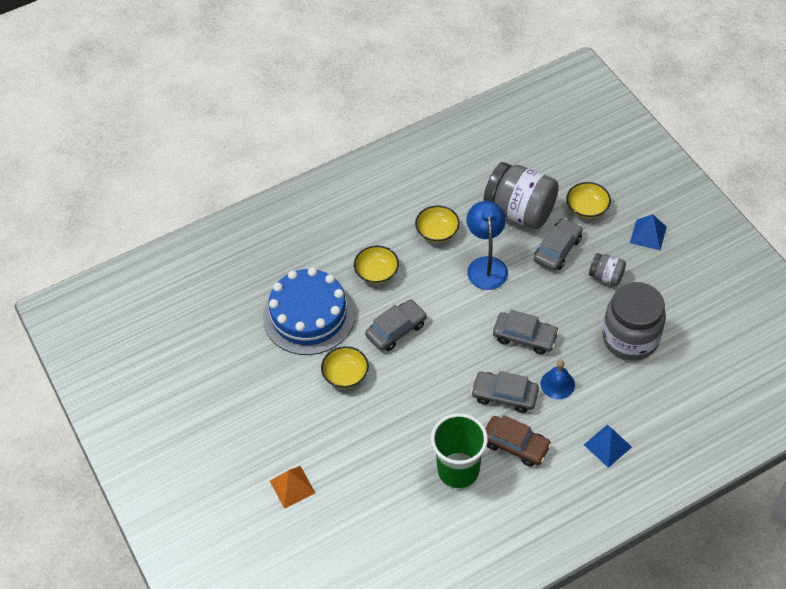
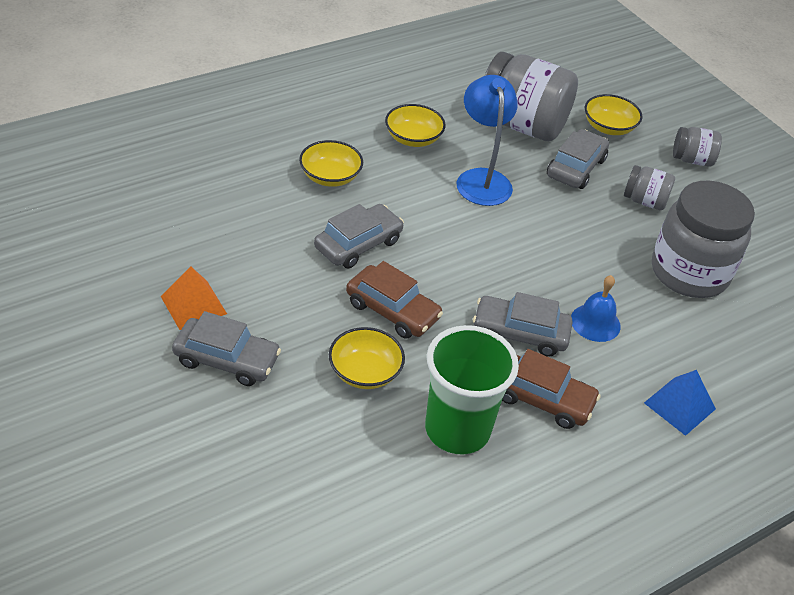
camera: 10 degrees left, 10 degrees down
blue cake [263,267,356,355] -> none
orange pyramid [270,466,315,509] -> orange pyramid moved to [161,267,227,330]
yellow bowl [321,346,369,388] -> yellow bowl moved to [329,327,405,389]
grey car [493,310,559,354] -> grey car moved to [172,311,281,386]
blue pyramid [630,214,667,250] -> grey jar [673,127,722,167]
none -> brown car [346,261,443,339]

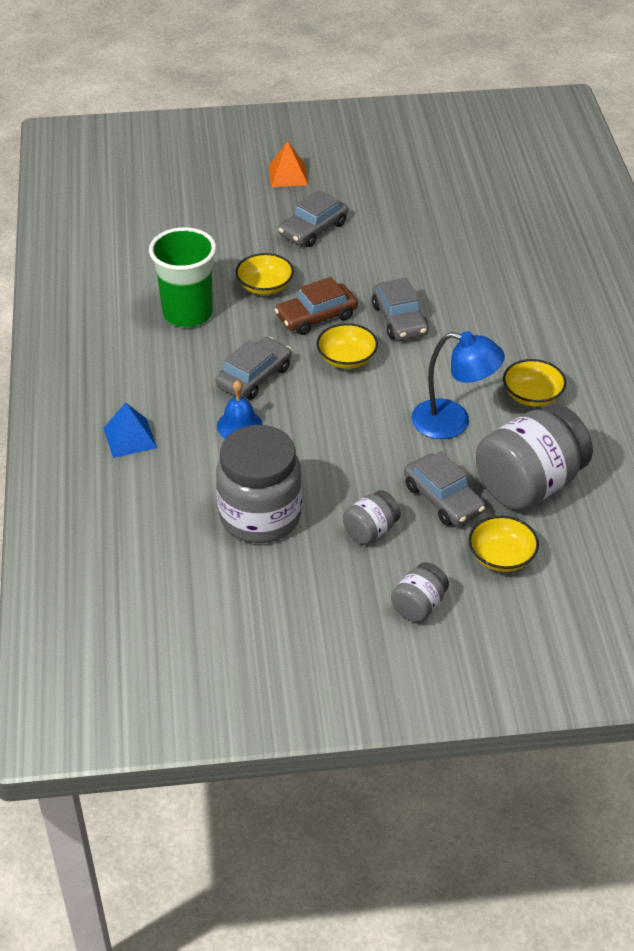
camera: 120 degrees right, 0 degrees up
orange pyramid [161,267,227,330] -> orange pyramid moved to [269,141,308,187]
yellow bowl [299,140,363,187] -> yellow bowl moved to [316,323,378,369]
brown car [502,349,601,429] -> none

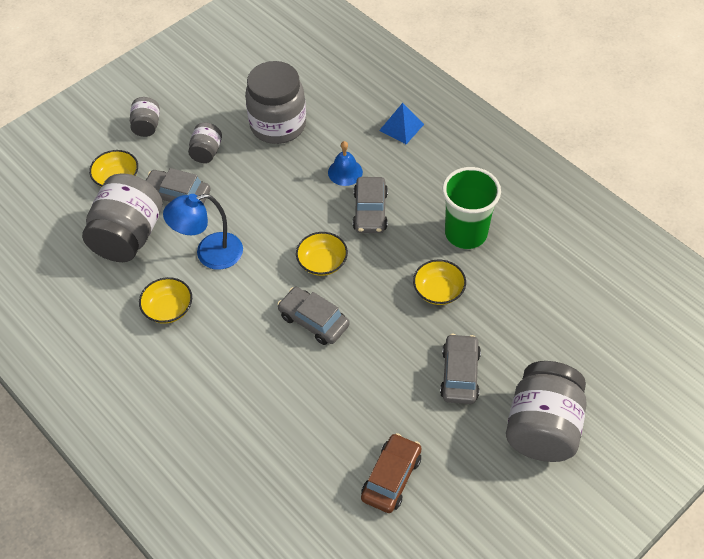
camera: 145 degrees right, 10 degrees up
orange pyramid [269,141,308,187] -> grey jar [506,361,587,462]
brown car [275,277,358,335] -> brown car moved to [361,433,422,513]

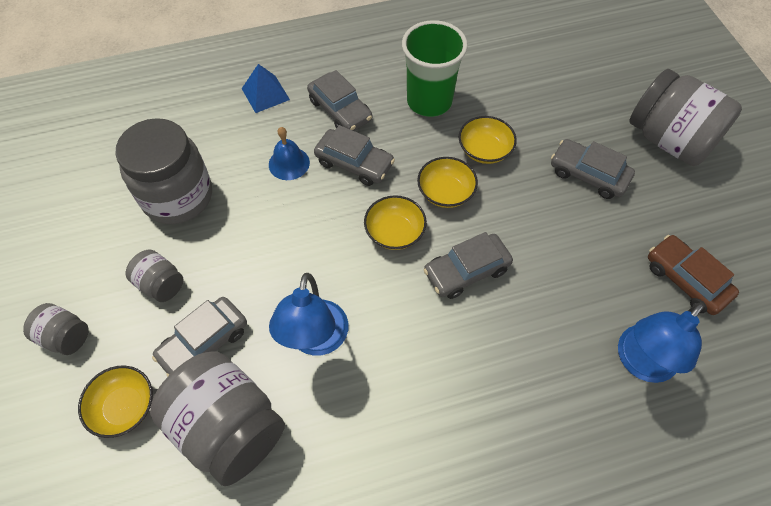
camera: 65 degrees left, 5 degrees up
yellow bowl [139,277,192,324] -> yellow bowl moved to [417,157,478,208]
none -> grey car [307,70,372,131]
none -> blue lamp [618,302,704,383]

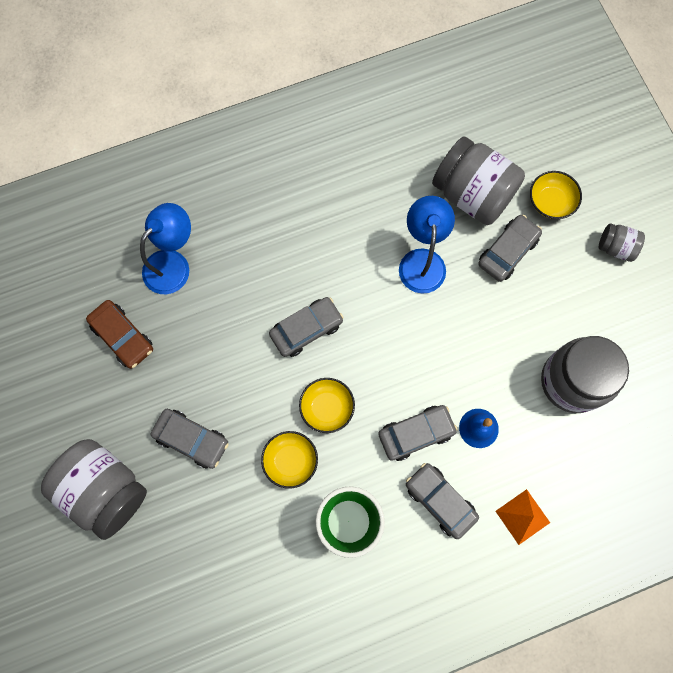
camera: 175 degrees right, 15 degrees up
grey jar [126,250,184,302] -> none
blue pyramid [242,64,290,113] -> orange pyramid [496,489,550,545]
grey car [314,125,395,186] -> grey car turned 135 degrees clockwise [378,405,458,461]
yellow bowl [364,195,427,250] -> none

